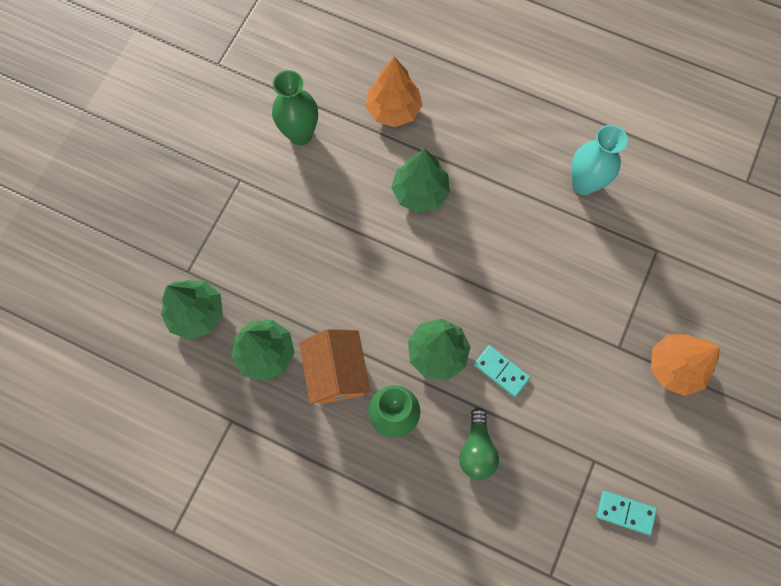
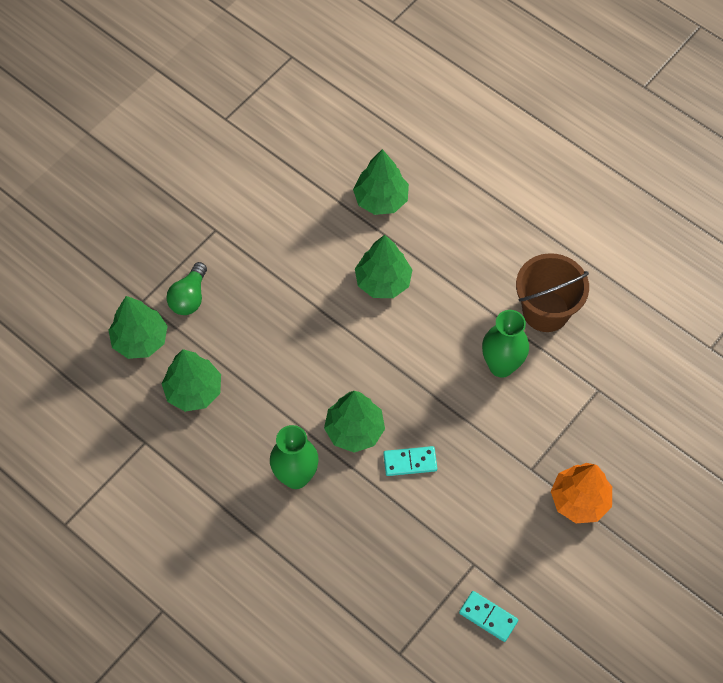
camera: 15 degrees right, 10 degrees down
green vase [272,70,318,145] -> green vase moved to [482,310,529,378]
orange house [299,329,370,405] -> none
orange tree [366,56,422,127] -> green tree [353,149,409,215]
green light bulb [459,407,499,480] -> green light bulb moved to [166,262,207,315]
turquoise domino [474,345,530,397] -> turquoise domino turned 60 degrees counterclockwise [383,446,437,476]
turquoise vase [571,125,628,195] -> brown bucket [516,253,589,332]

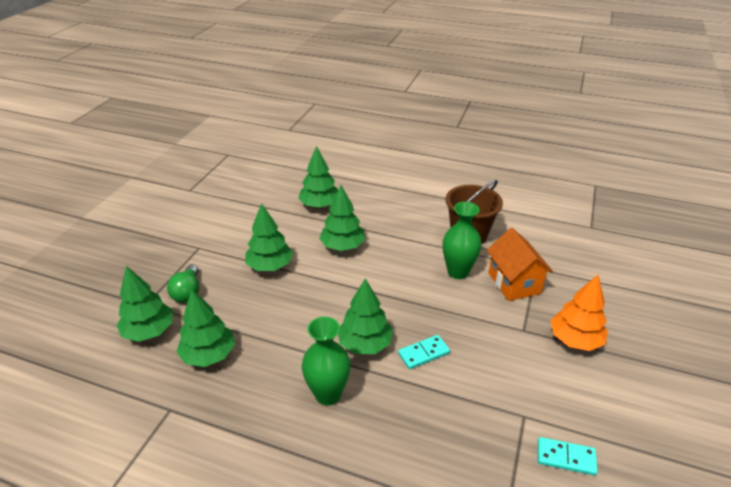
camera: 20 degrees left, 25 degrees down
none -> green tree [245,203,293,271]
none -> orange house [487,228,553,301]

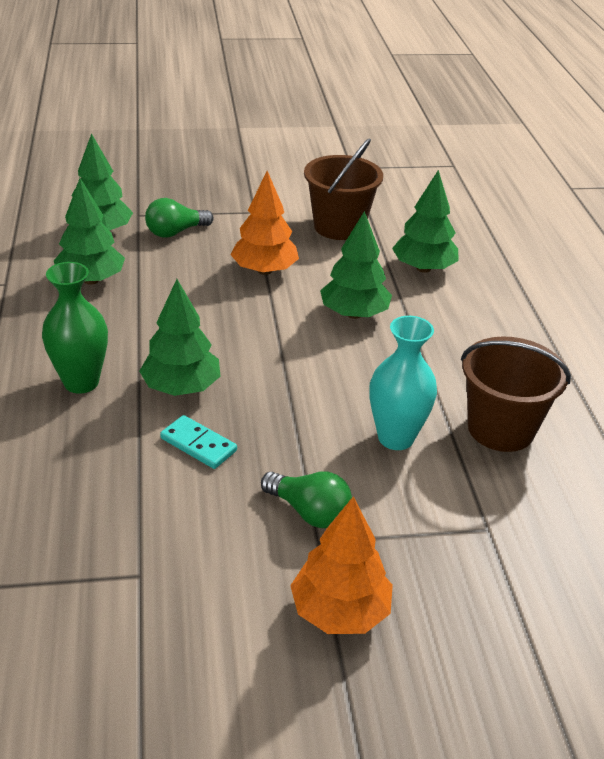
camera: 60 degrees right, 0 degrees up
green tree [245,203,293,271] -> orange tree [230,171,299,275]
green vase [443,202,482,279] -> turquoise vase [370,316,437,450]
orange house [487,228,553,301] -> none
turquoise domino [538,437,598,476] -> none
none -> green light bulb [261,471,352,528]
none -> brown bucket [304,138,383,240]

